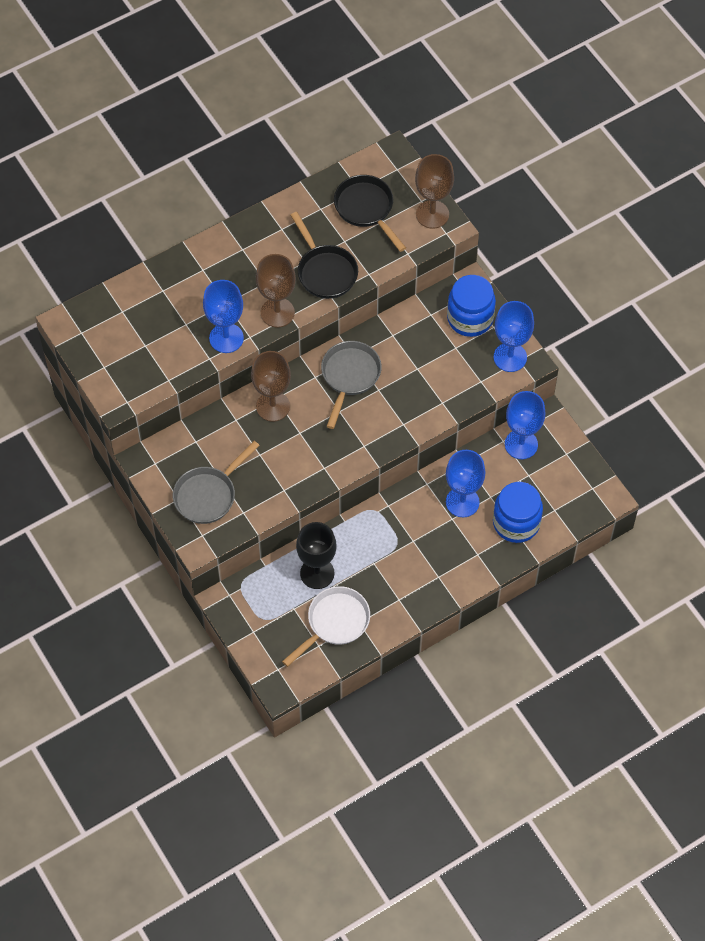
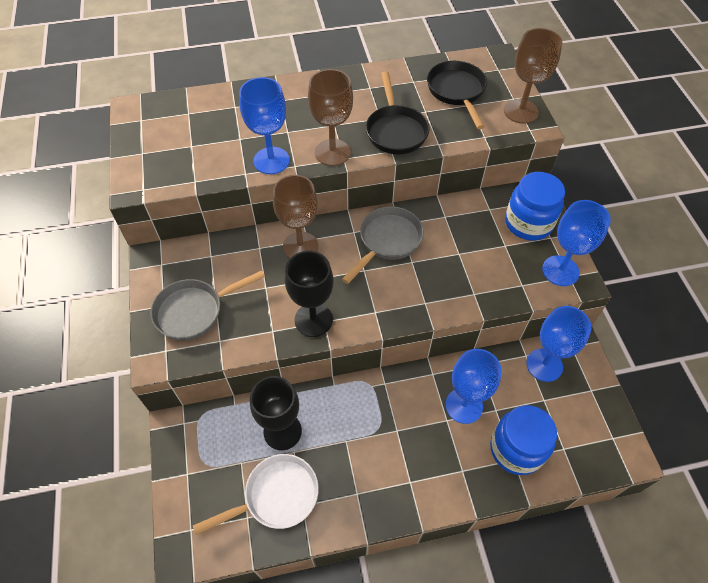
camera: 20 degrees right, 5 degrees down
none -> black goblet [285,251,333,337]

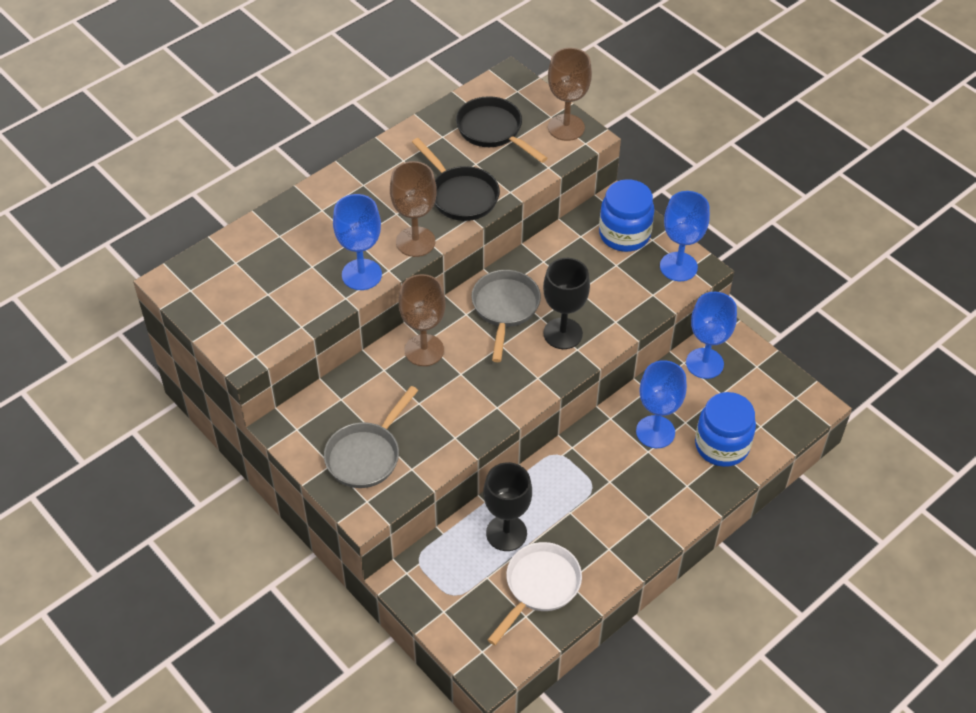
camera: 30 degrees left, 5 degrees down
black goblet [285,251,333,337] -> black goblet moved to [543,258,590,349]

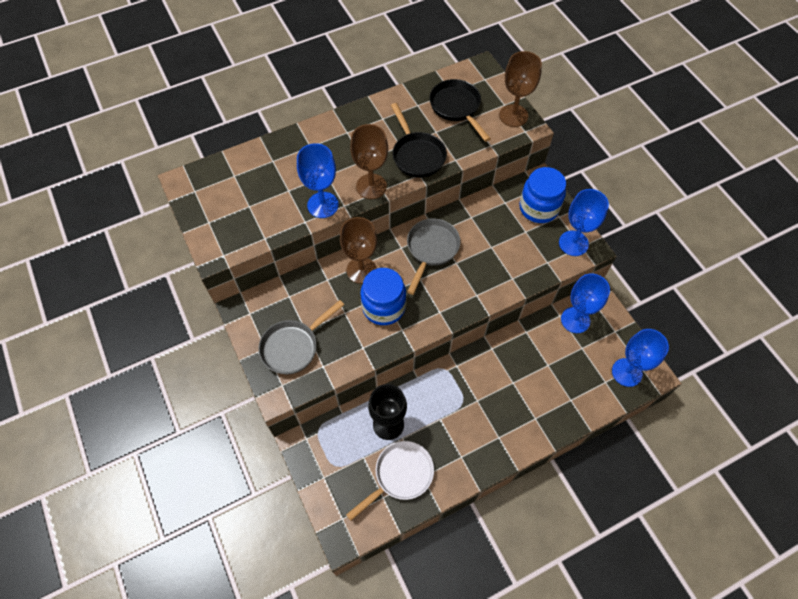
camera: 15 degrees right, 10 degrees up
black goblet [543,258,590,349] -> none
blue goblet [636,360,687,448] -> blue goblet moved to [612,329,669,387]
blue jar [695,392,756,467] -> blue jar moved to [361,268,406,325]

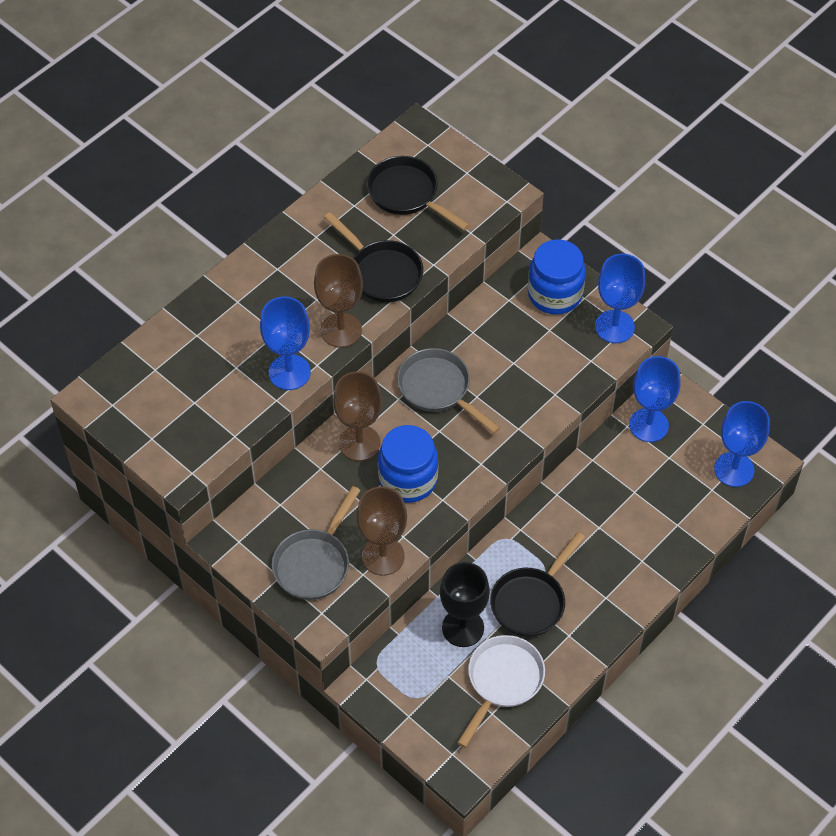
camera: 20 degrees left, 5 degrees down
grey pan [407,218,461,295] -> grey pan turned 45 degrees counterclockwise [397,348,500,434]
brown goblet [499,51,542,127] -> brown goblet moved to [356,486,407,576]
none -> black pan [490,532,585,637]

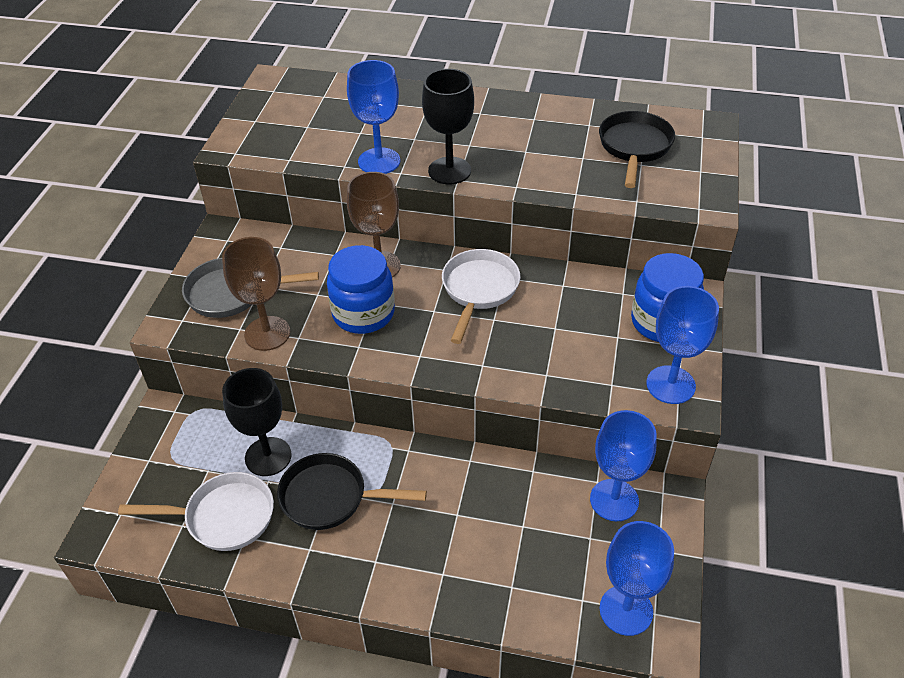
camera: 60 degrees right, 10 degrees down
brown goblet [314,254,363,348] -> black goblet [422,69,474,184]
black pan [324,212,423,303] -> none
grey pan [397,348,500,434] -> white pan [442,249,521,344]

